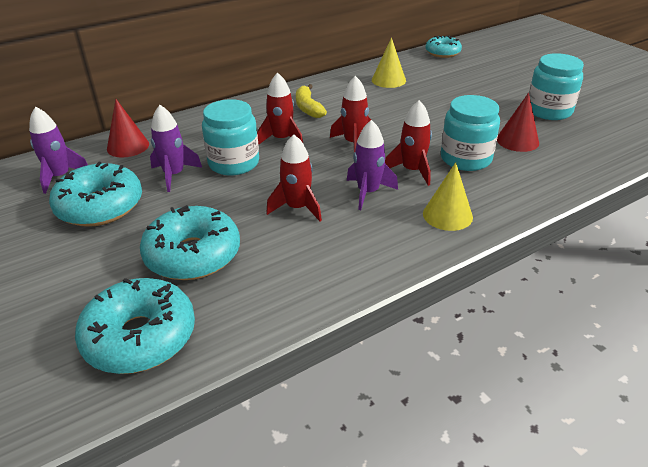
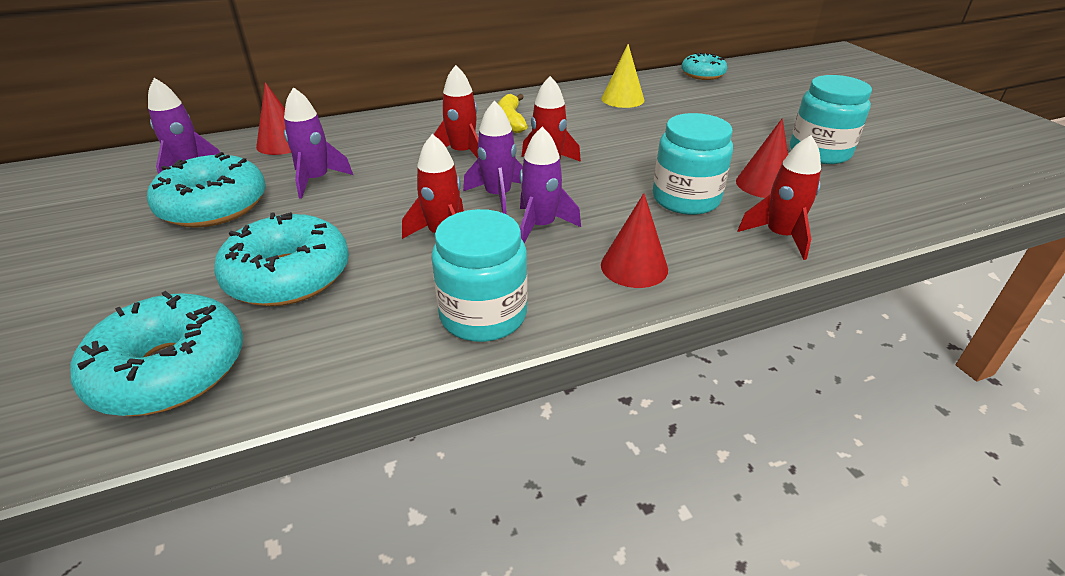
camera: 10 degrees right, 0 degrees up
turquoise jar [202,99,259,175] -> turquoise jar moved to [431,209,528,342]
red rocket [385,100,432,186] -> red rocket moved to [738,135,821,260]
yellow cone [423,162,473,231] -> red cone [601,193,668,288]
none -> purple rocket [463,101,523,214]

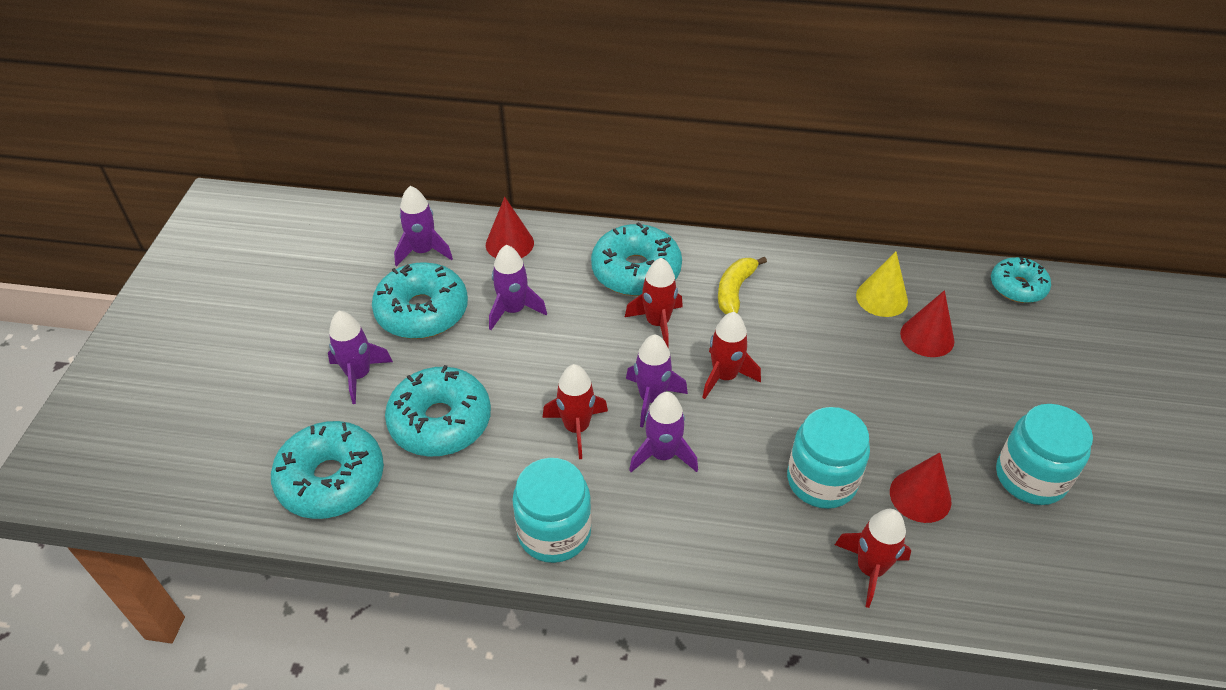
camera: 30 degrees right, 10 degrees up
red cone [601,193,668,288] -> red cone moved to [900,290,955,357]
none -> purple rocket [328,311,393,404]
none -> turquoise donut [591,222,682,296]

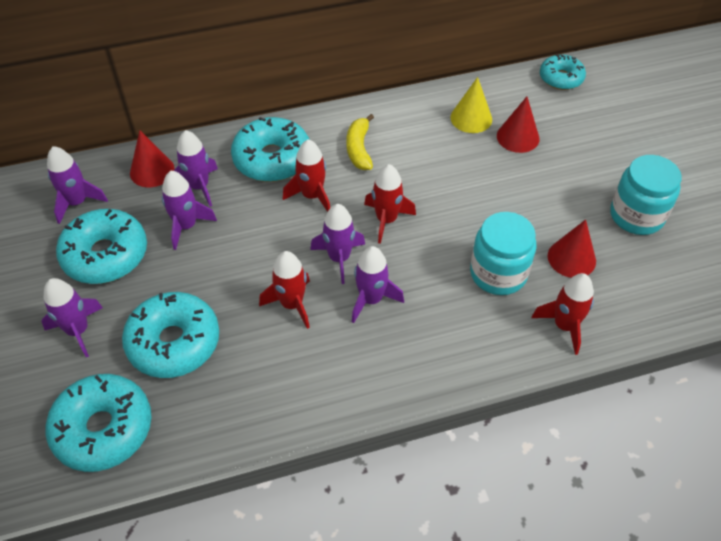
camera: 25 degrees left, 5 degrees up
turquoise jar [512,458,592,563] -> none
none -> purple rocket [174,130,218,207]

